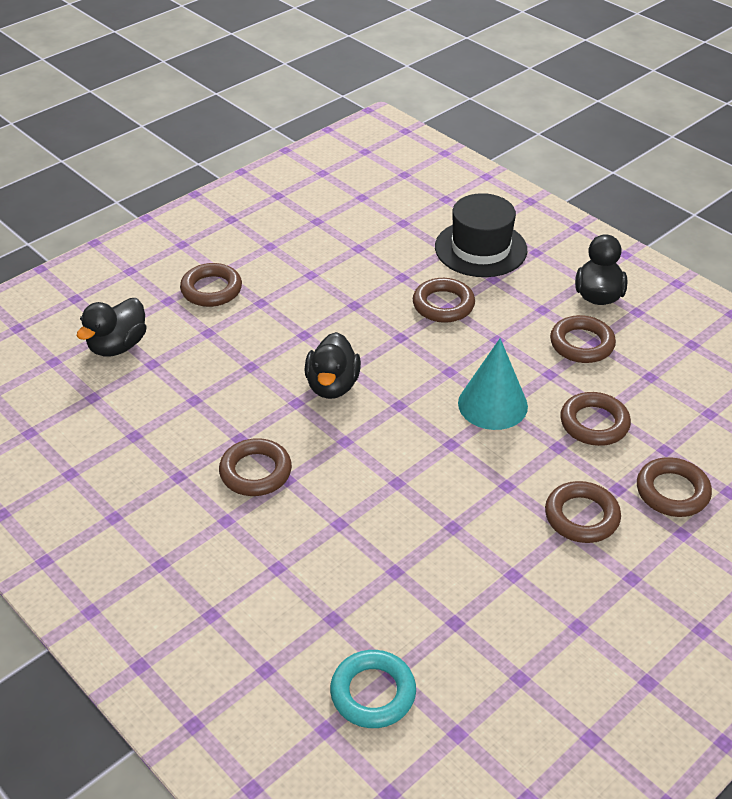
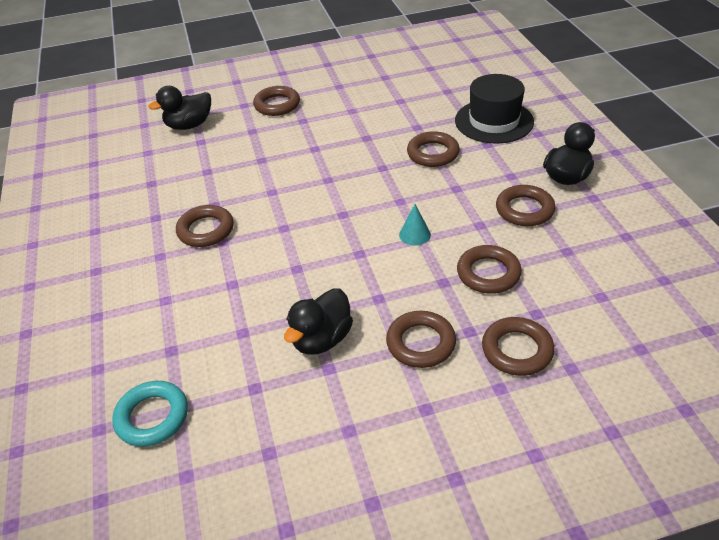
camera: 30 degrees right, 0 degrees up
black duck [304,332,361,399] -> black duck moved to [284,288,353,355]
turquoise cone [458,338,528,430] -> turquoise cone [399,204,431,246], size x0.52

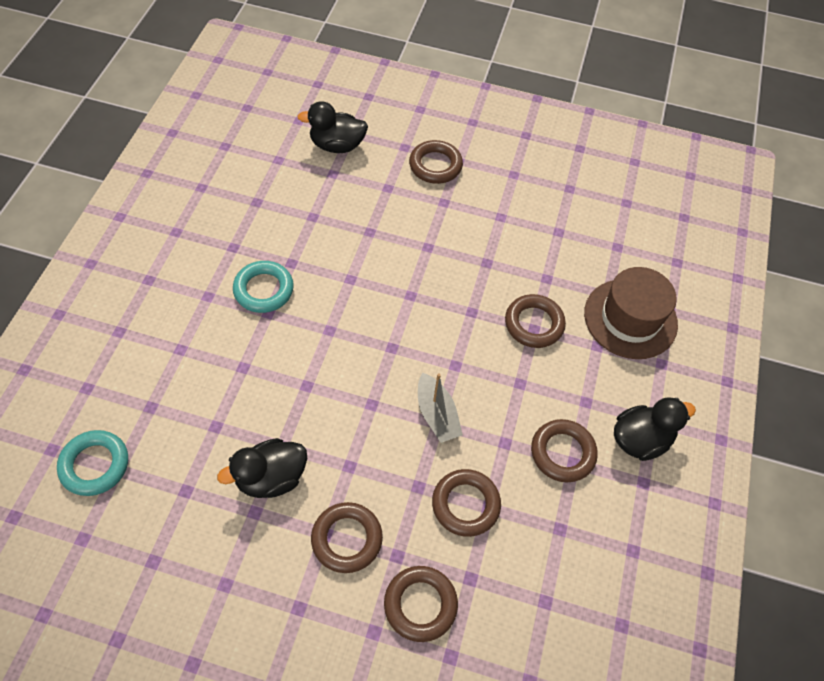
camera: 25 degrees right, 15 degrees up
brown ring [176,205,234,247] -> turquoise ring [233,261,294,313]
turquoise cone [399,204,431,246] -> grey boat [418,373,463,443]
black hat [455,74,534,144] -> brown hat [584,267,678,359]

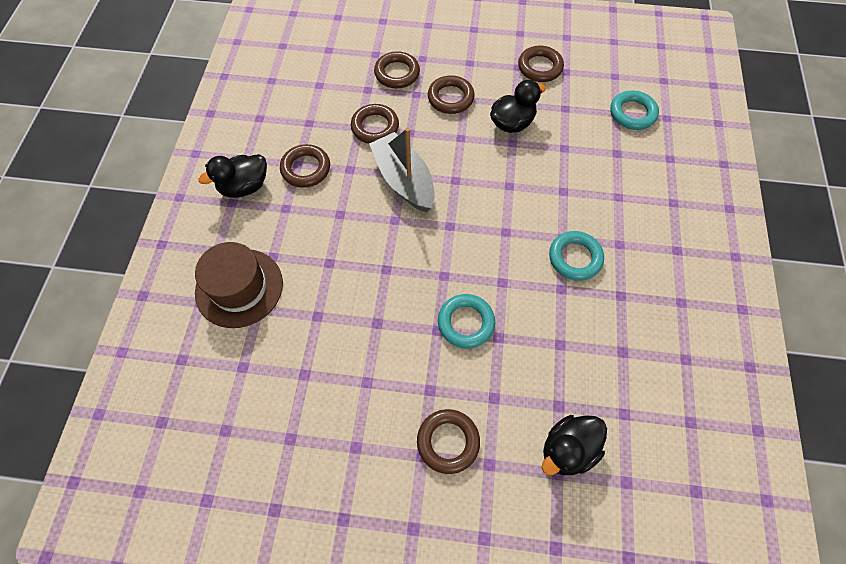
camera: 175 degrees right, 5 degrees up
black duck [297,101,368,153] -> black duck turned 150 degrees clockwise [542,415,607,475]
grey boat [418,373,463,443] -> grey boat [369,128,435,212], size x1.61
brown ring [505,294,566,348] -> brown ring moved to [518,45,564,82]
none -> turquoise ring [438,294,495,348]

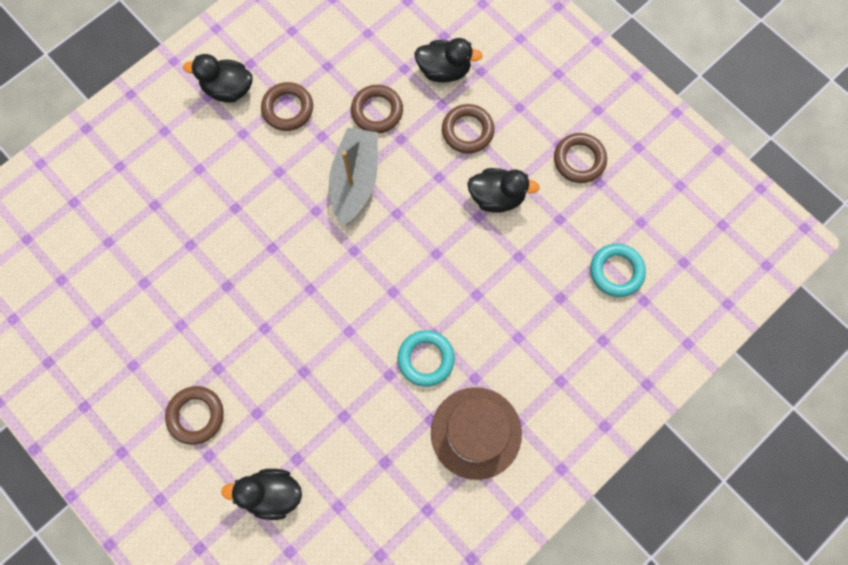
camera: 40 degrees right, 10 degrees up
brown hat [195,242,283,328] -> brown hat moved to [431,387,522,480]
brown ring [374,51,420,88] -> black duck [414,38,482,83]
turquoise ring [438,294,495,348] -> none

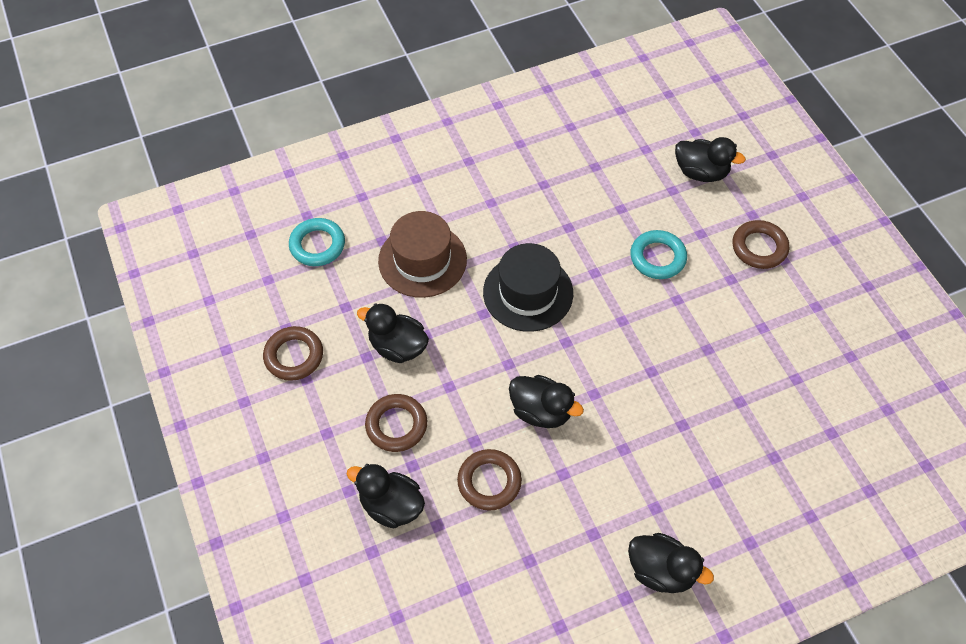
camera: 160 degrees left, 15 degrees down
brown ring [261,82,313,131] -> none
grey boat [329,128,378,226] -> black duck [509,375,584,428]
turquoise ring [398,330,455,387] -> turquoise ring moved to [630,230,687,279]
brown hat [431,387,522,480] -> brown hat moved to [378,211,467,298]
none -> black hat [483,243,573,332]

